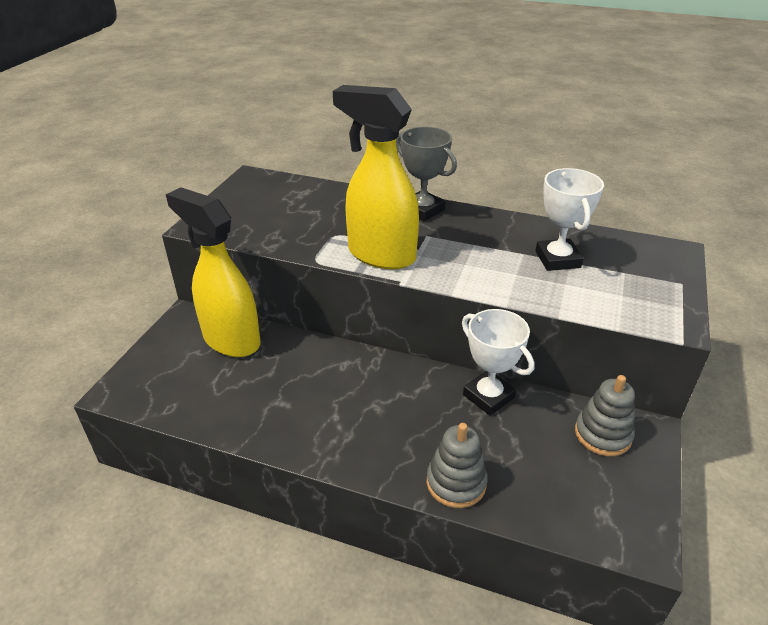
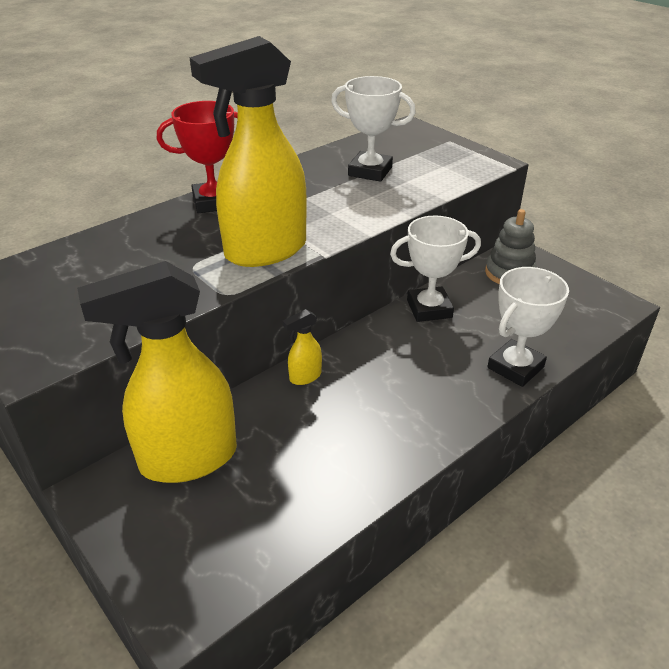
camera: 60 degrees left, 0 degrees up
grey trophy [396,127,457,221] -> red trophy [157,101,238,213]
grey stacking toy [427,423,488,508] -> white trophy [487,267,569,387]
none -> yellow spray bottle [283,309,322,385]

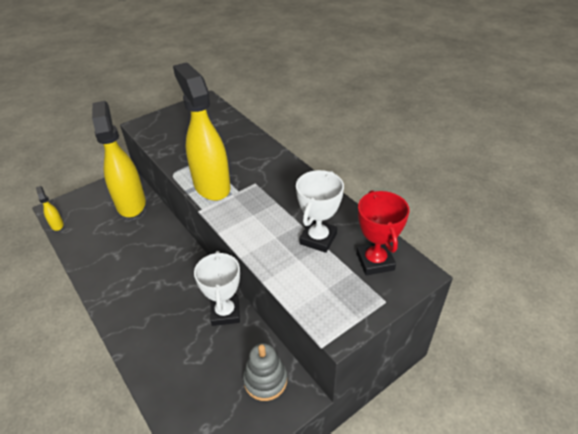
camera: 95 degrees right, 5 degrees up
red trophy [157,101,238,213] -> red trophy moved to [356,190,410,275]
yellow spray bottle [283,309,322,385] -> yellow spray bottle moved to [36,186,64,231]
white trophy [487,267,569,387] -> none

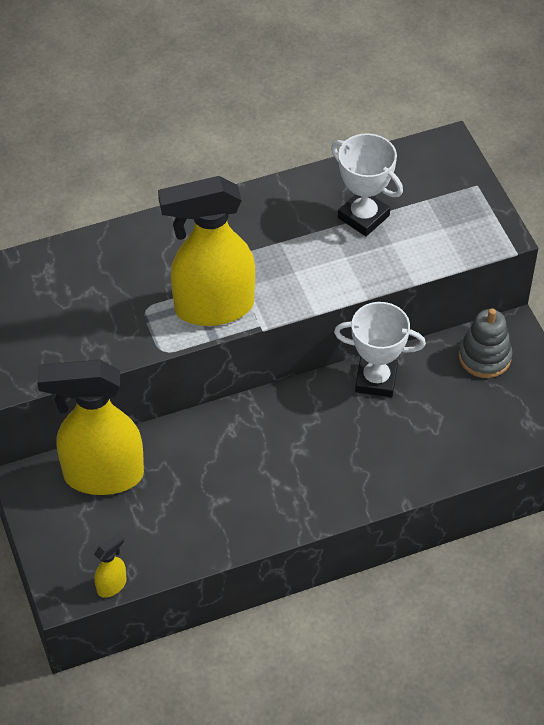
camera: 75 degrees left, 10 degrees up
yellow spray bottle [36,186,64,231] -> yellow spray bottle turned 150 degrees clockwise [94,533,126,598]
red trophy [356,190,410,275] -> none

